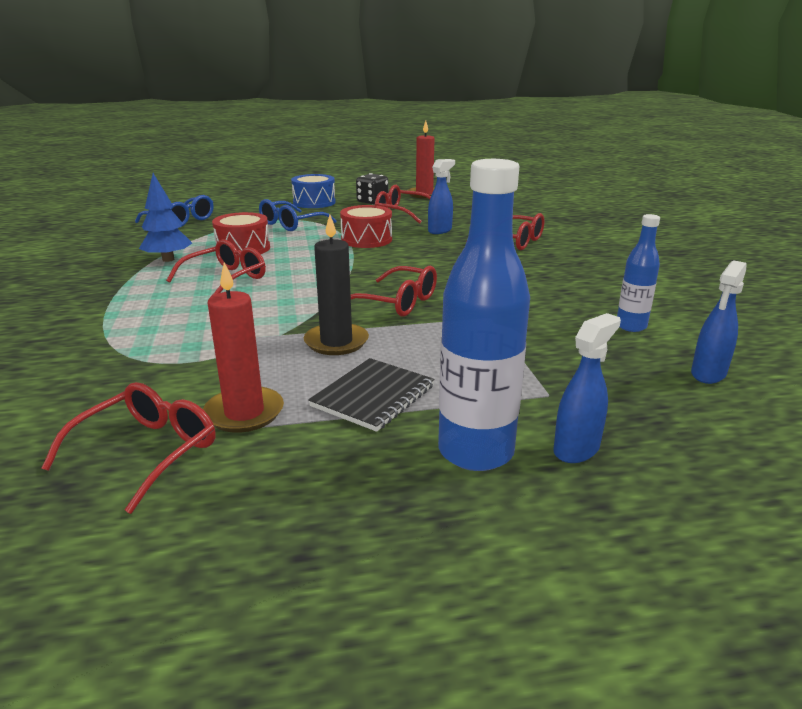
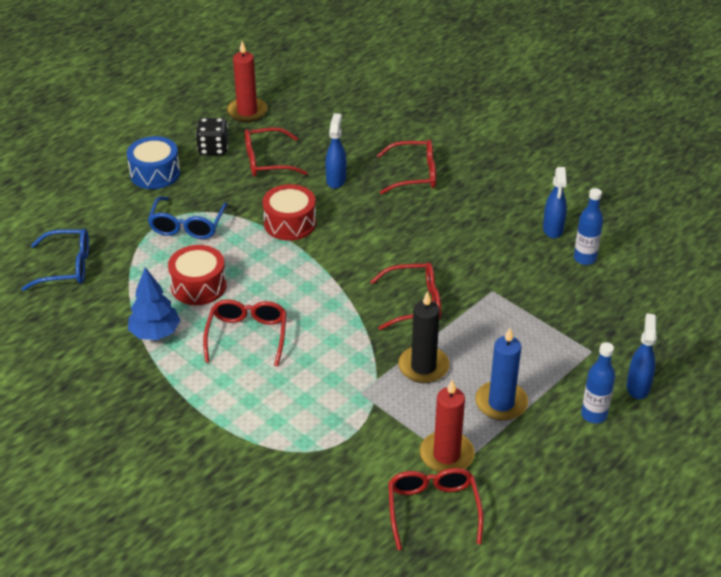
camera: 35 degrees left, 15 degrees up
black notebook [308,358,434,432] -> blue candle [475,328,528,421]
blue bottle [438,159,530,471] -> blue bottle [581,342,615,424], size x0.56
blue spray bottle [691,260,746,384] -> blue spray bottle moved to [543,167,567,238]

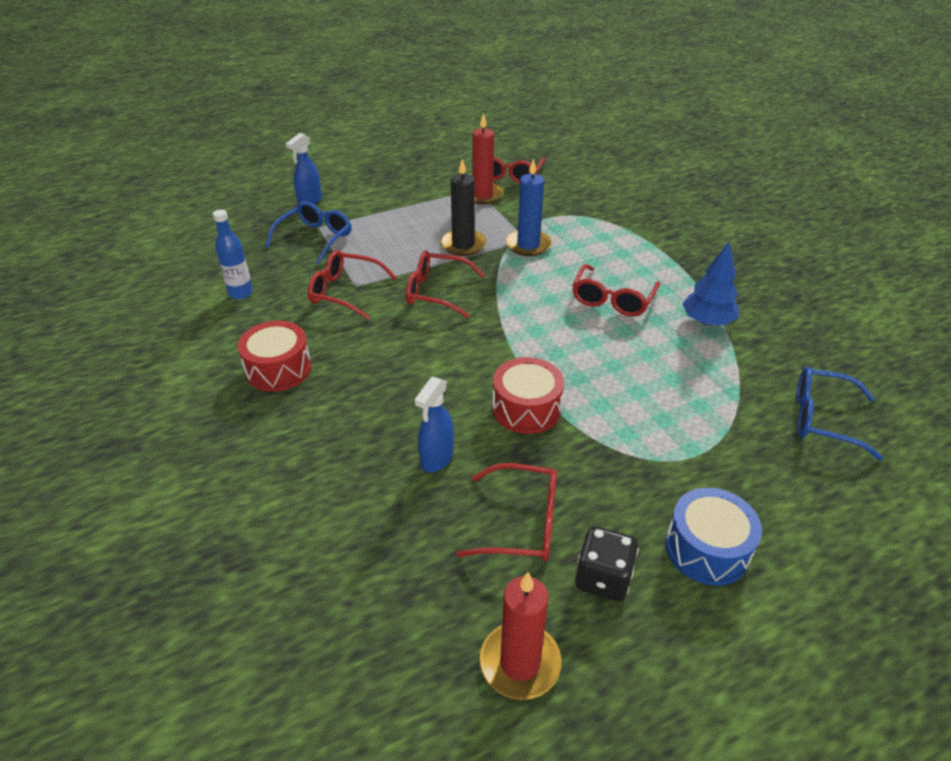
camera: 160 degrees left, 0 degrees up
blue glasses [148,196,228,239] -> blue glasses moved to [265,201,351,265]
red drum [168,245,227,305] -> red drum moved to [237,321,312,392]
red glasses [377,139,436,194] -> red glasses moved to [308,250,397,320]
blue candle [475,328,528,421] -> blue candle moved to [506,158,552,256]
blue spray bottle [543,167,567,238] -> none
blue bottle [581,342,615,424] -> none

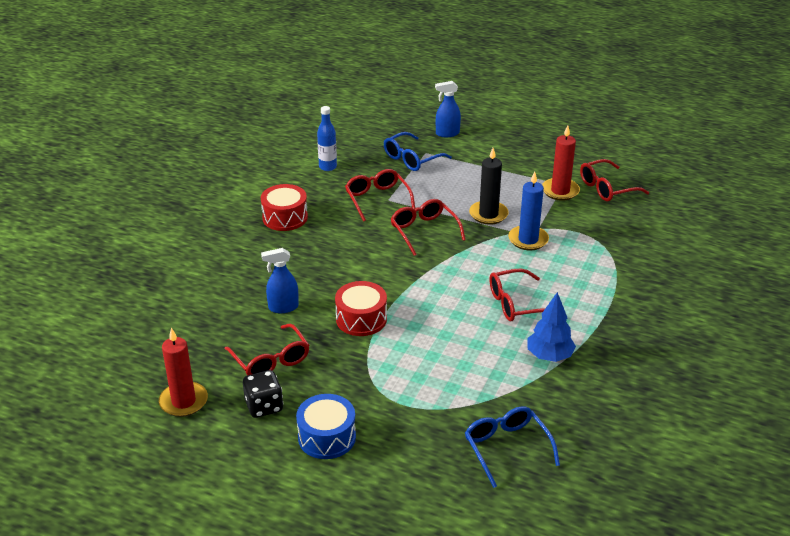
camera: 50 degrees right, 5 degrees down
blue glasses [265,201,351,265] -> blue glasses turned 150 degrees clockwise [384,132,452,171]

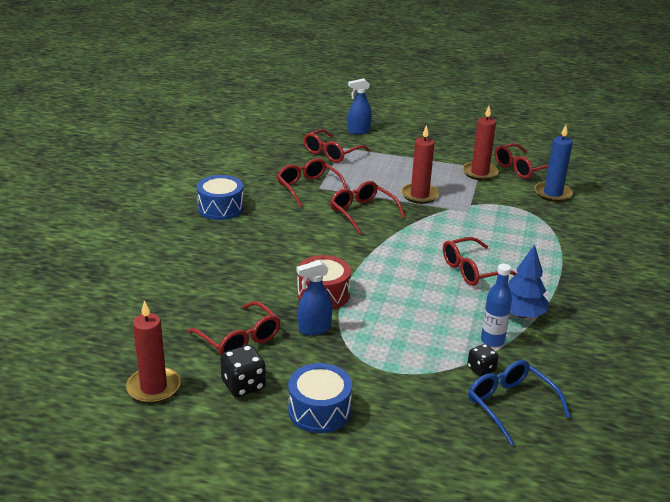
camera: 10 degrees left, 5 degrees down
red drum [261,184,308,231] -> blue drum [197,175,244,220]
blue spray bottle [261,248,299,313] -> blue spray bottle moved to [297,260,332,335]
blue bottle [317,106,337,171] -> blue bottle moved to [481,263,512,347]
blue glasses [384,132,452,171] -> red glasses [303,129,370,163]
black candle [469,148,509,225] -> red candle [401,125,439,204]
blue candle [508,172,549,250] -> blue candle moved to [535,125,573,202]
none -> black dice [467,344,499,377]

